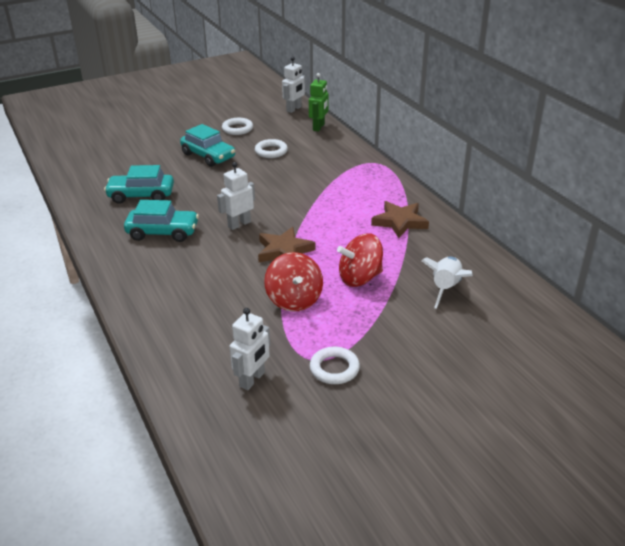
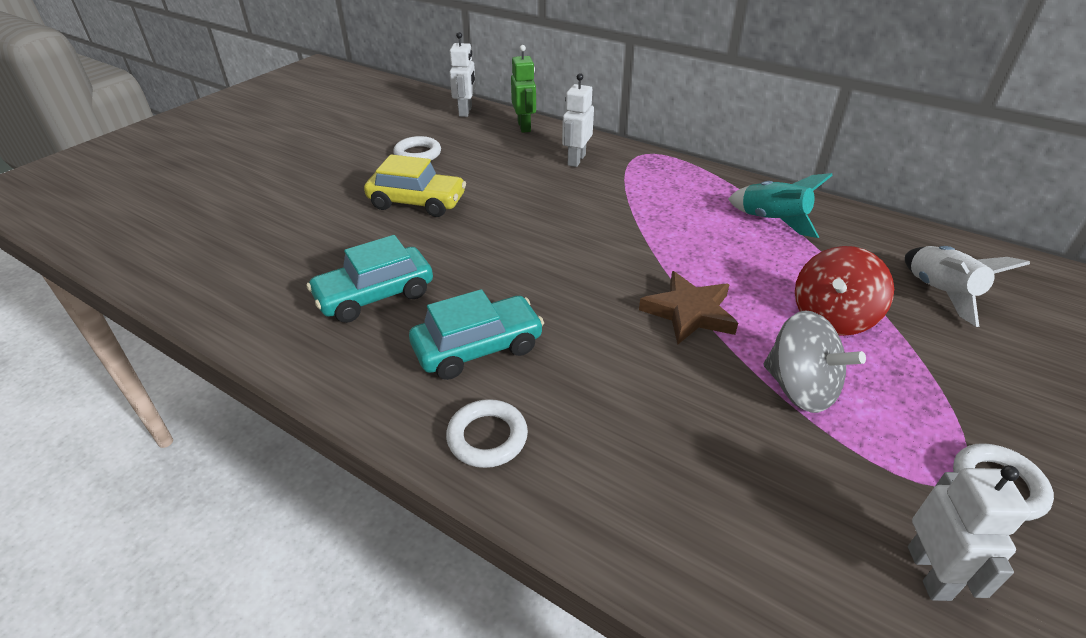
camera: 30 degrees left, 5 degrees up
turquoise car [180,124,235,167] -> yellow car [364,154,466,217]
white robot [217,162,255,230] -> white robot moved to [562,73,594,167]
white ring [255,139,288,158] -> white ring moved to [446,399,528,468]
red spinning top [264,252,323,312] -> grey spinning top [763,310,866,413]
brown star [371,201,429,238] -> turquoise rocket [728,173,833,238]

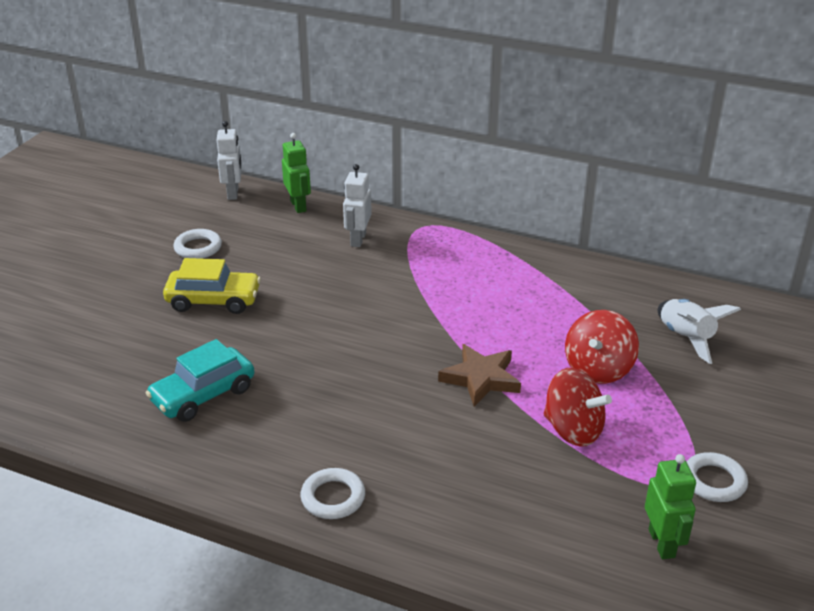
camera: 10 degrees left, 5 degrees down
turquoise car [409,289,544,380] -> none
turquoise rocket [728,173,833,238] -> none
grey spinning top [763,310,866,413] -> red spinning top [544,368,612,447]
white robot [908,465,1031,601] -> green robot [645,454,696,559]

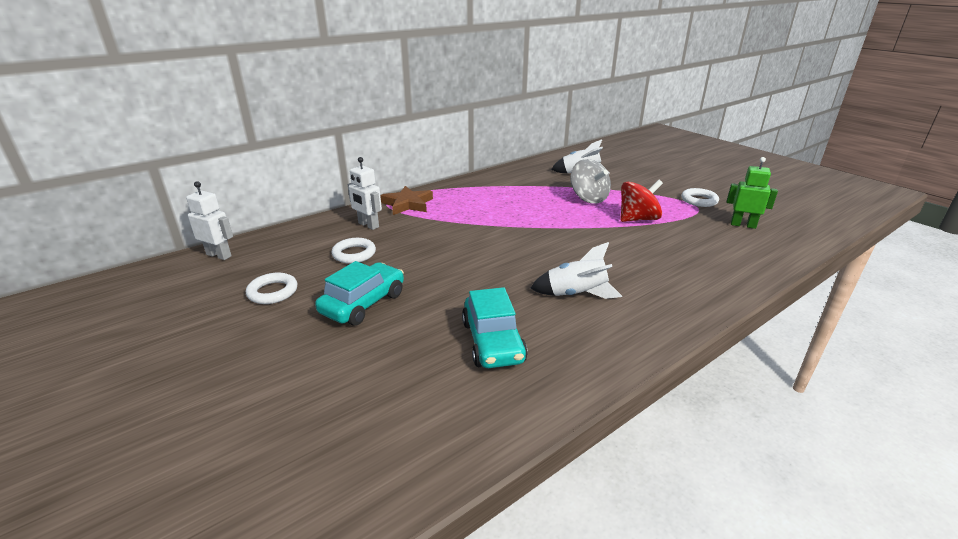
camera: 60 degrees left, 5 degrees down
yellow car [163,258,261,314] -> turquoise car [315,261,404,326]
green robot [282,133,311,213] -> none
white ring [301,468,365,519] -> white ring moved to [331,238,376,264]
brown star [438,344,521,407] -> brown star moved to [380,186,433,215]
red spinning top [565,310,639,384] -> grey spinning top [570,159,611,204]
none -> white rocket [530,242,622,299]

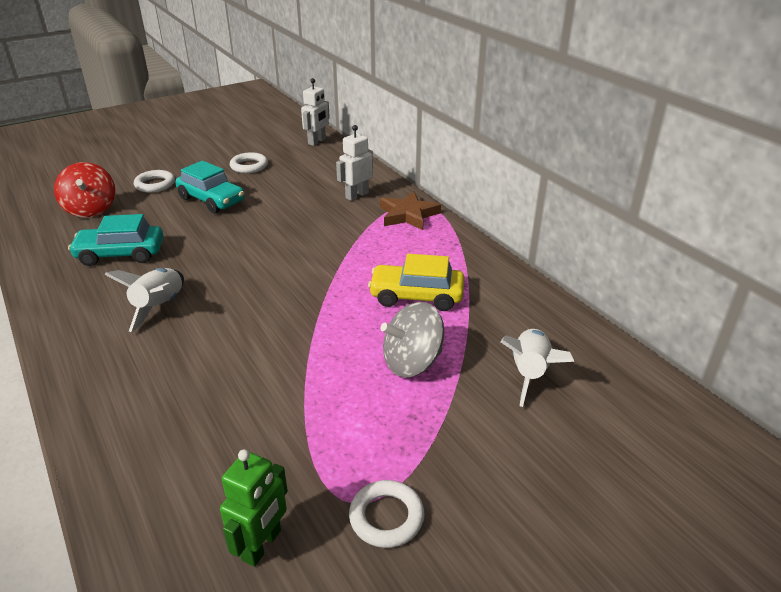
camera: 95 degrees right, 5 degrees up
white ring [331,238,376,264] -> white ring moved to [134,170,175,193]
red spinning top [620,180,663,222] -> red spinning top moved to [54,162,115,218]
none -> yellow car [368,254,465,311]

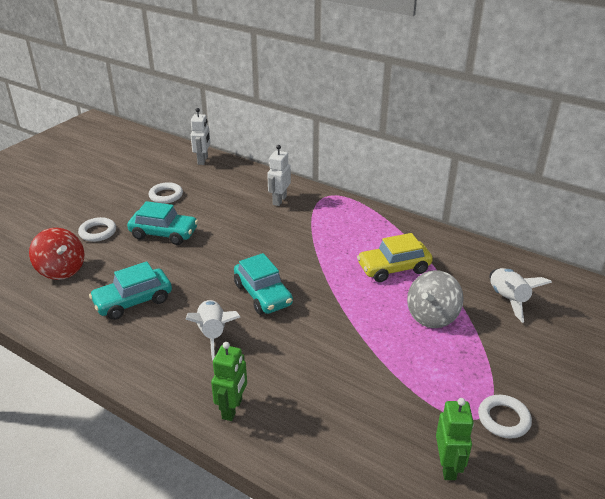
camera: 25 degrees left, 0 degrees up
brown star [380,191,441,230] -> none
none -> green robot [211,342,247,421]
none -> turquoise car [234,253,293,315]

